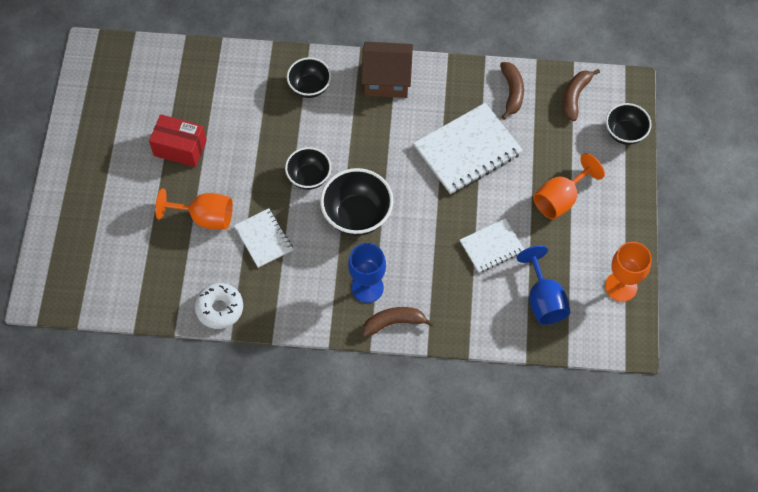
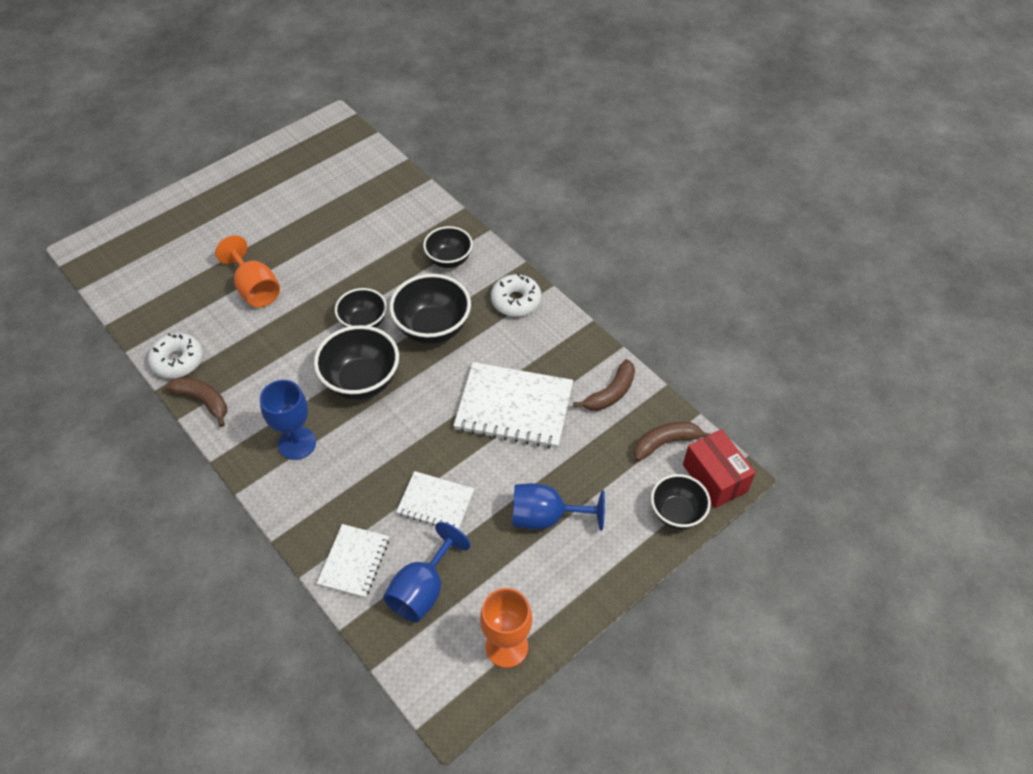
camera: 45 degrees right, 10 degrees down
red box [149,114,207,167] -> red box moved to [683,429,756,508]
white notebook [234,208,293,268] -> white notebook moved to [317,524,389,598]
brown house [361,42,413,98] -> white donut [491,274,542,317]
brown banana [362,307,434,337] -> brown banana moved to [165,377,227,427]
orange goblet [533,153,605,220] -> blue goblet [512,483,605,531]
none -> black bowl [390,274,471,344]

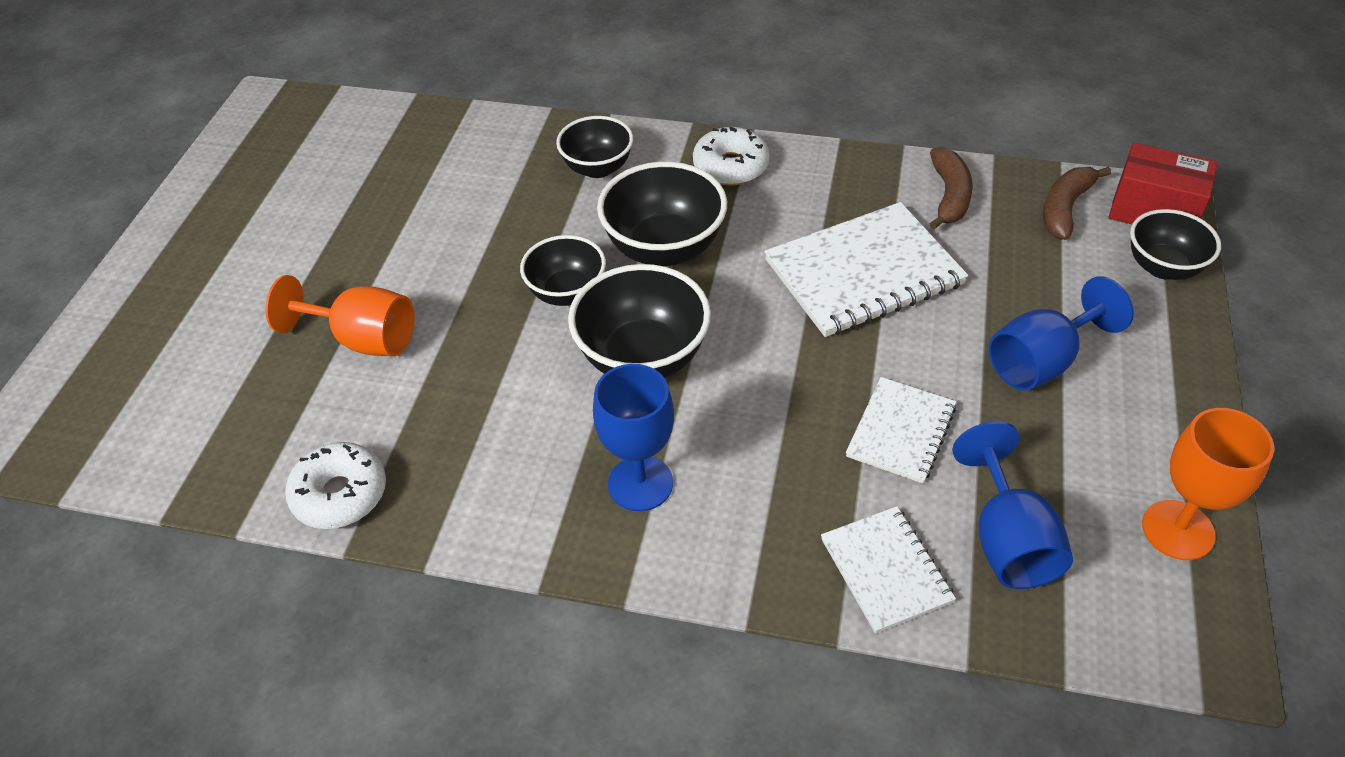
camera: 35 degrees left, 5 degrees down
brown banana [165,377,227,427] -> none
white notebook [396,471,474,529] -> white notebook turned 45 degrees counterclockwise [846,377,957,483]

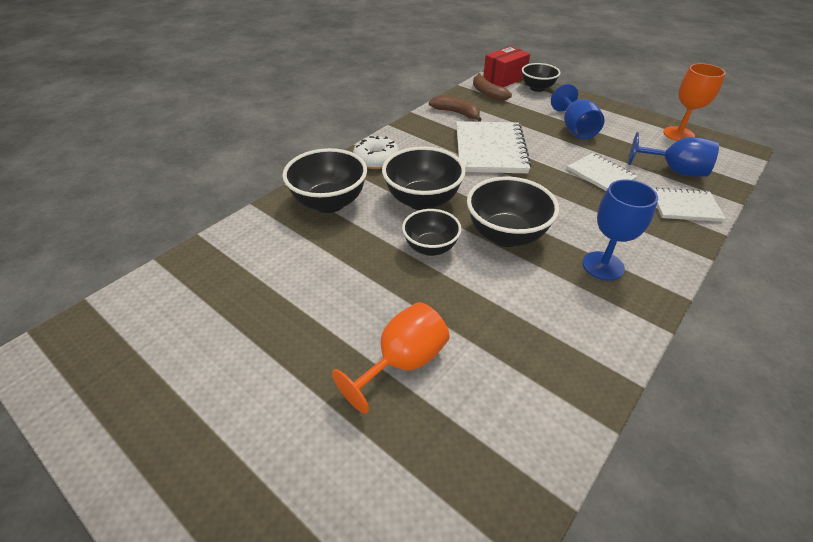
camera: 65 degrees left, 5 degrees down
white donut [285,442,386,529] -> none
black bowl [556,116,633,178] -> black bowl [283,148,367,213], size x1.54

